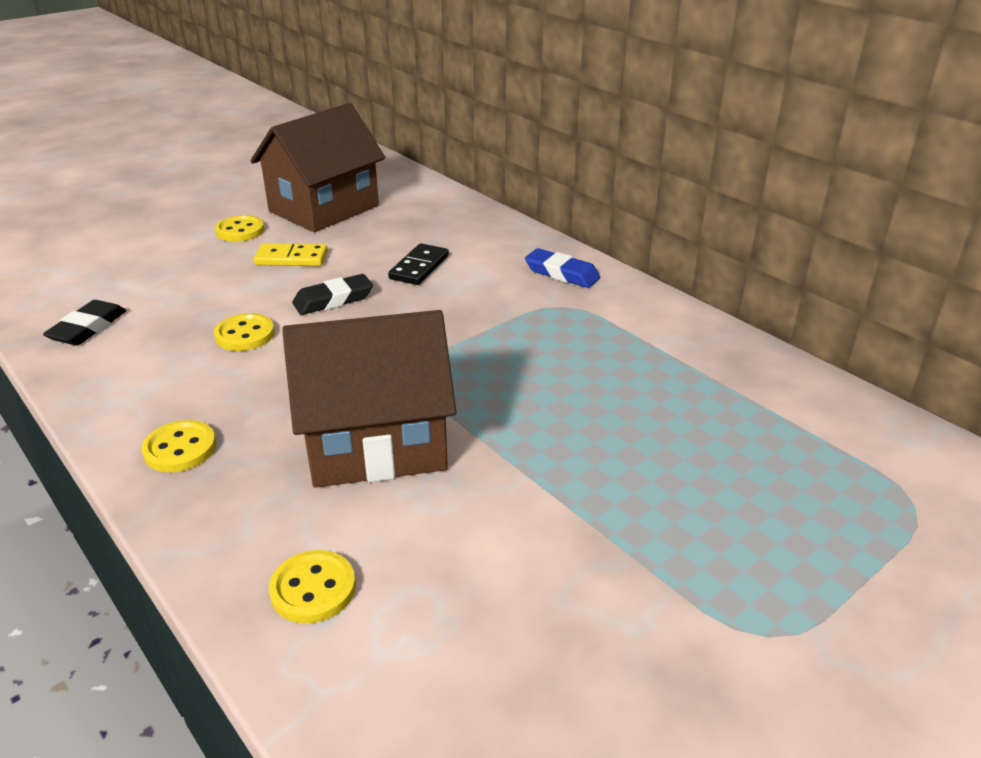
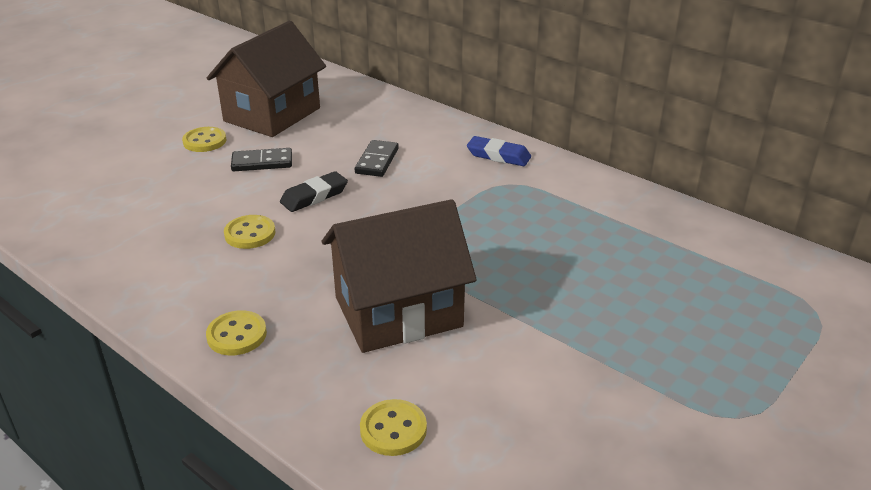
camera: 10 degrees left, 0 degrees up
black eraser [43,300,126,346] -> none
yellow domino [254,243,328,266] -> black domino [231,148,292,171]

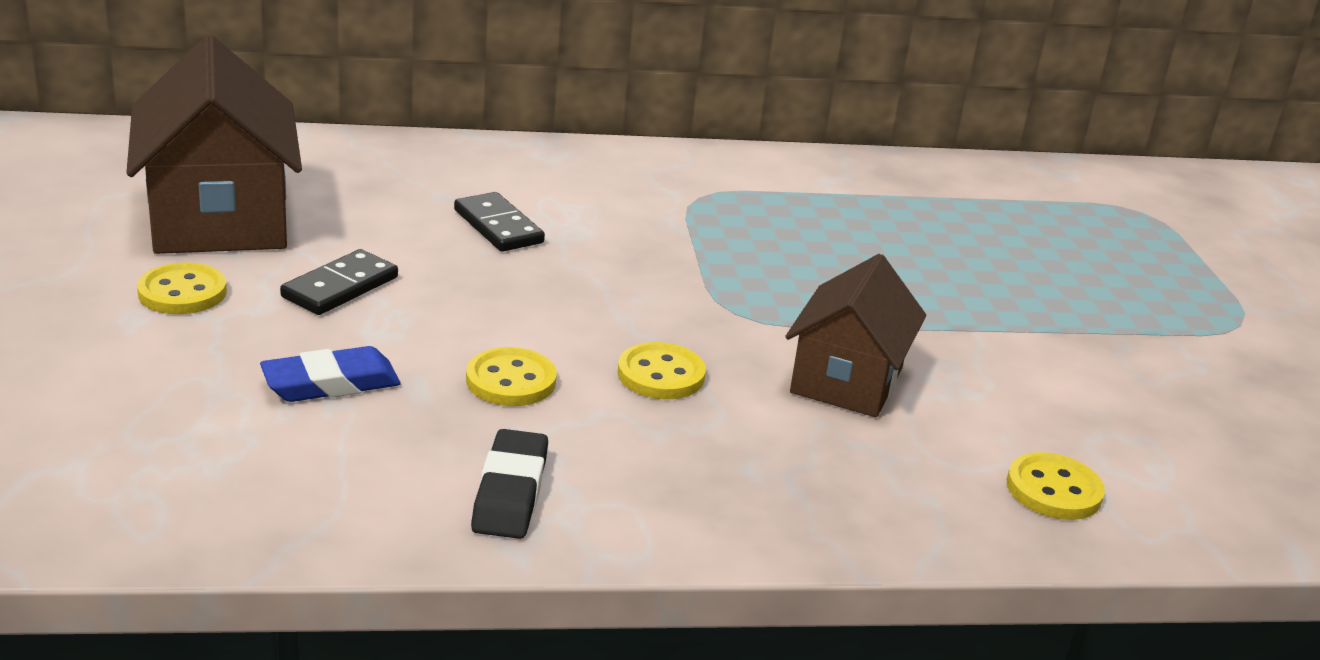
camera: 50 degrees left, 5 degrees down
yellow button [206,310,267,355] -> yellow button moved to [617,342,706,399]
black eraser [280,171,348,212] -> black eraser moved to [471,429,548,539]
brown house [322,199,477,353] -> brown house [785,254,926,417], size x0.65
blue eraser [467,136,531,166] -> blue eraser moved to [260,346,400,402]

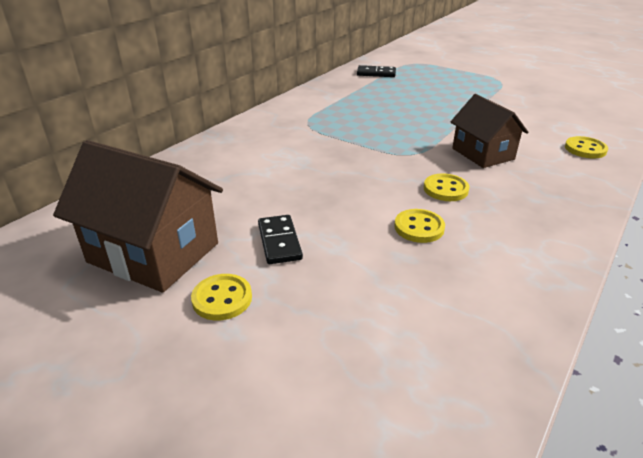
camera: 45 degrees left, 5 degrees up
blue eraser [260,346,400,402] -> none
black domino [454,192,545,252] -> black domino moved to [357,65,396,77]
black eraser [471,429,548,539] -> none

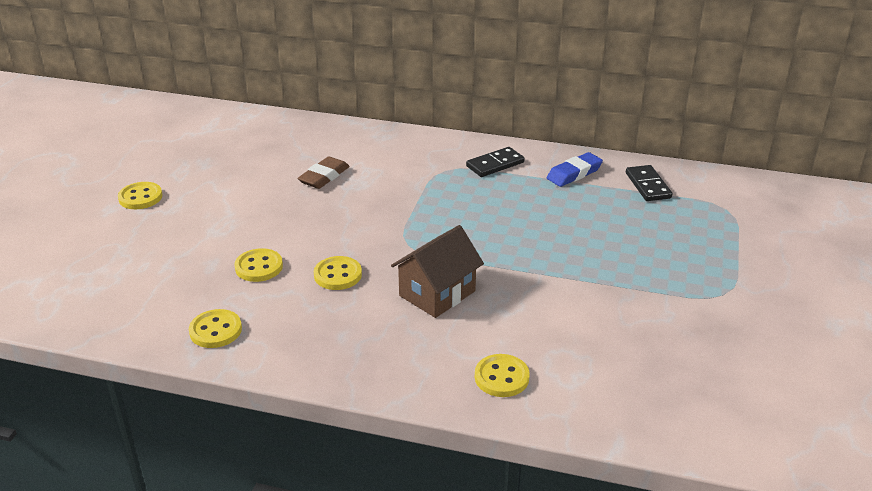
camera: 70 degrees right, 0 degrees up
brown house [53,140,223,292] -> none
black domino [258,215,303,264] -> black domino moved to [466,147,525,177]
none -> yellow button [189,309,242,348]
none -> brown eraser [297,156,349,189]
none -> blue eraser [547,152,603,187]

